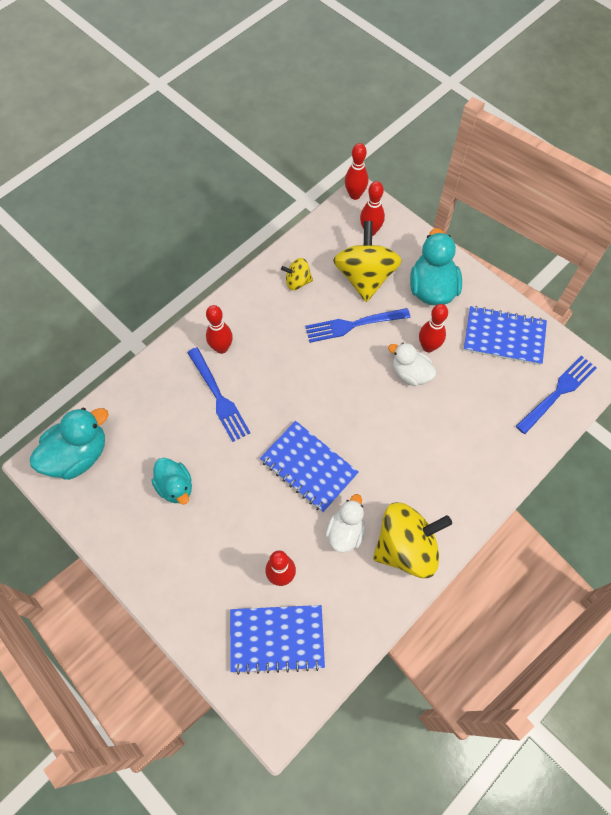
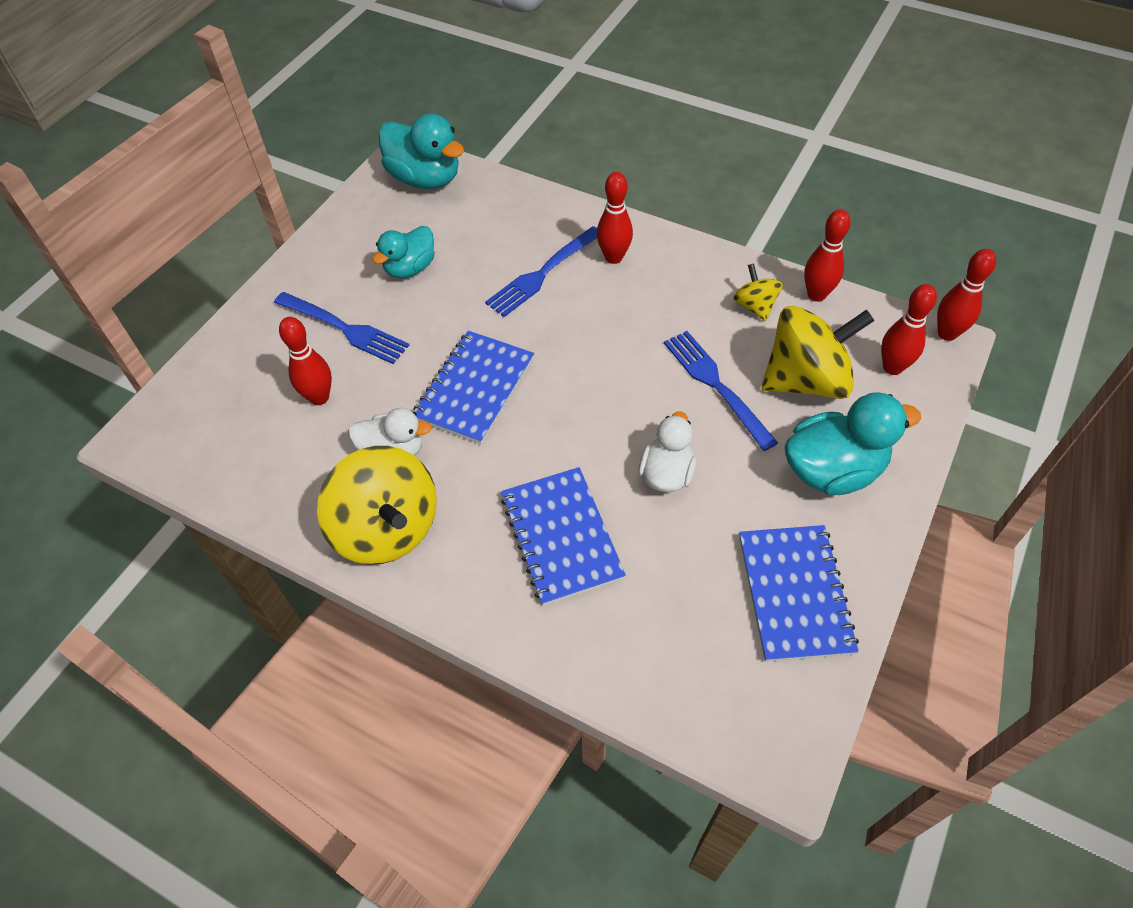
camera: 75 degrees right, 10 degrees down
blue notebook [230,605,325,675] -> blue notebook moved to [501,467,626,606]
red bowling pin [419,304,448,352] -> red bowling pin moved to [804,209,851,302]
blue fork [516,356,597,434] -> blue fork moved to [274,292,410,364]

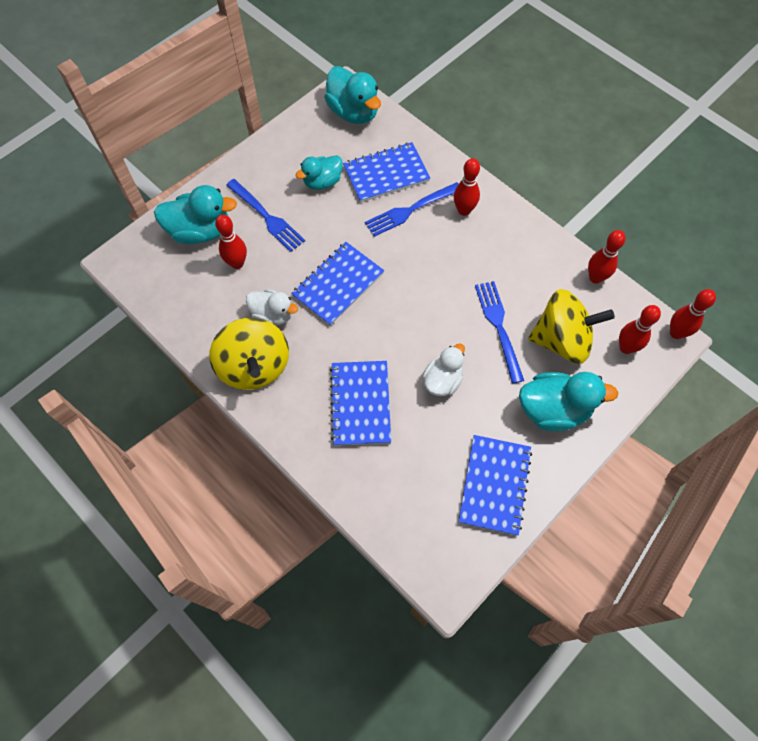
camera: 15 degrees right, 10 degrees up
yellow spinning top [733,263,783,321] -> none
none -> turquoise duck [154,185,237,244]
none -> blue notebook [343,142,430,203]

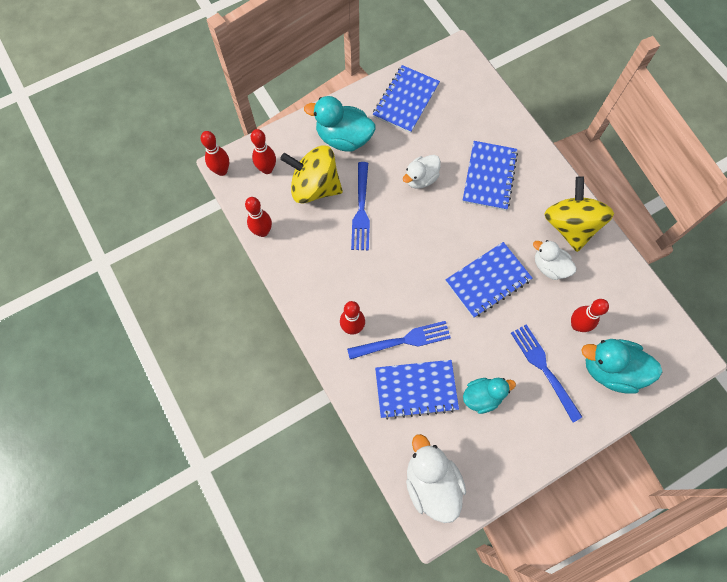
camera: 165 degrees left, 5 degrees up
turquoise duck [324,66,381,124] -> white duck [406,434,466,523]

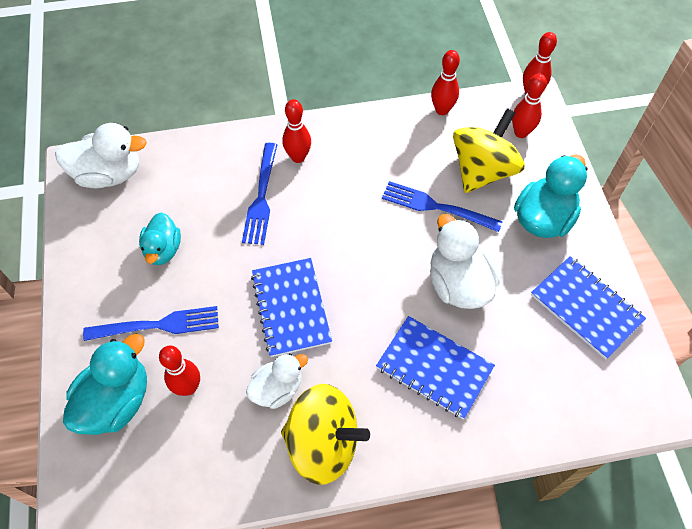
camera: 110 degrees right, 10 degrees down
blue notebook [375,360,459,420] -> none
white duck [403,155,441,189] -> white duck [430,214,500,309], size x1.55

